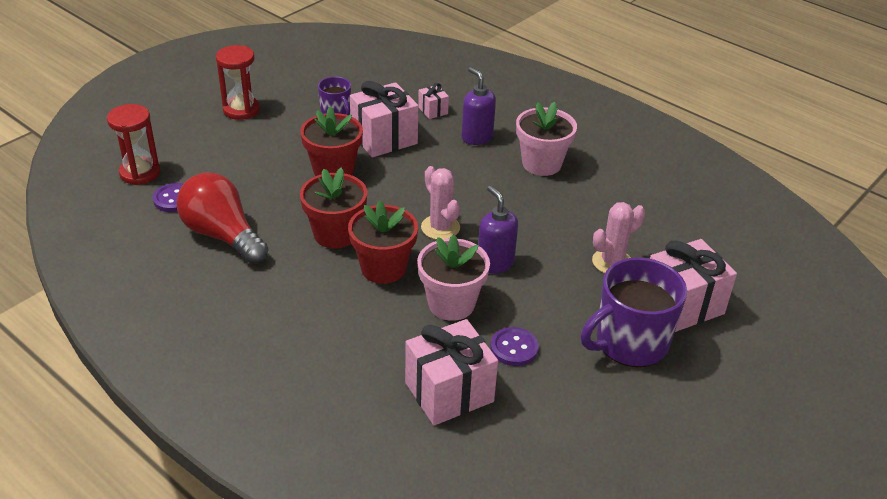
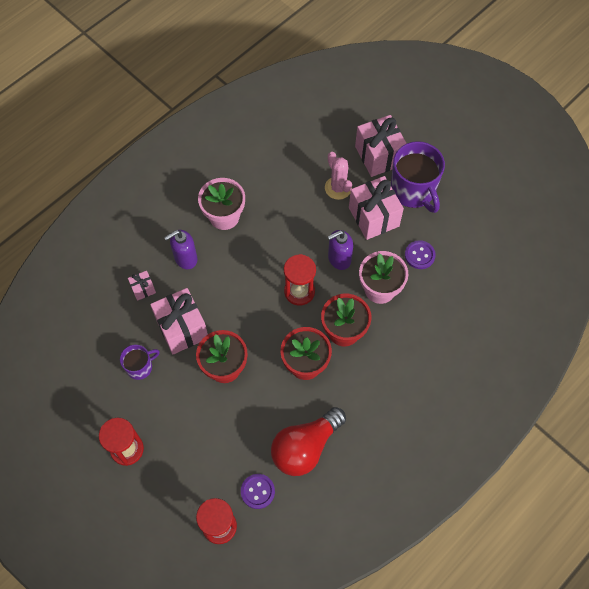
camera: 85 degrees left, 25 degrees up
pink gift [405,319,498,425] -> pink gift moved to [349,176,404,240]
pink cactus [421,166,460,240] -> red hourglass [284,254,316,306]

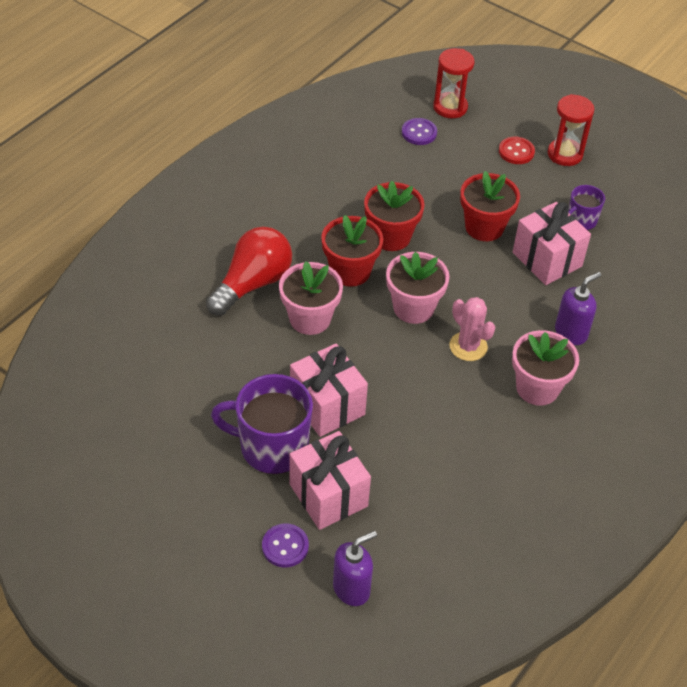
camera: 170 degrees right, 15 degrees down
pink gift [128,271,156,301] -> none
red light bulb [271,407,346,476] -> red light bulb moved to [206,227,292,316]
red hourglass [284,254,316,306] -> pink flower pot [386,252,450,324]
pink cactus [325,152,352,200] -> pink cactus moved to [450,297,495,361]
purple soap dispenser [328,230,353,270] -> purple soap dispenser moved to [333,531,377,606]
purple mug [391,141,445,213] -> purple mug turned 45 degrees counterclockwise [211,374,313,474]
purple button [405,240,436,269] -> purple button moved to [262,523,309,568]
none -> red button [499,137,535,164]

